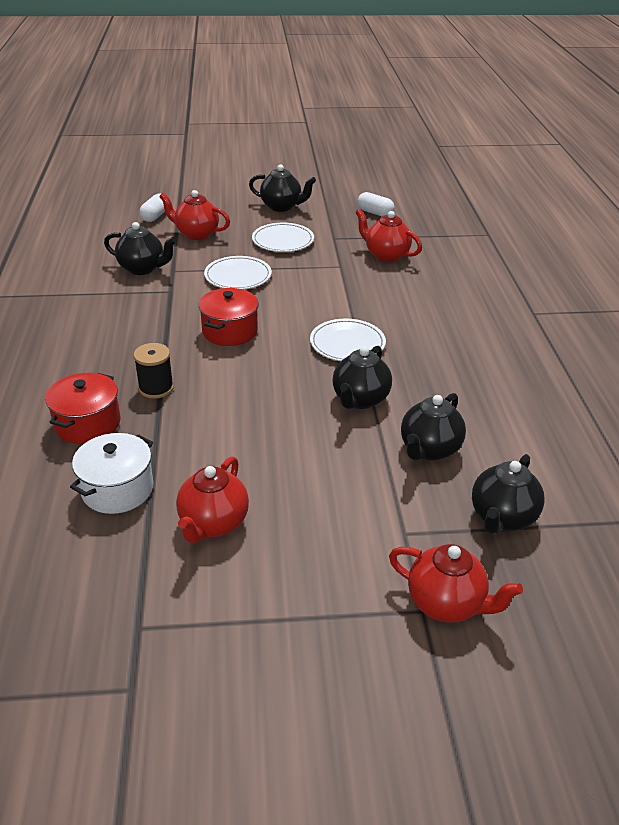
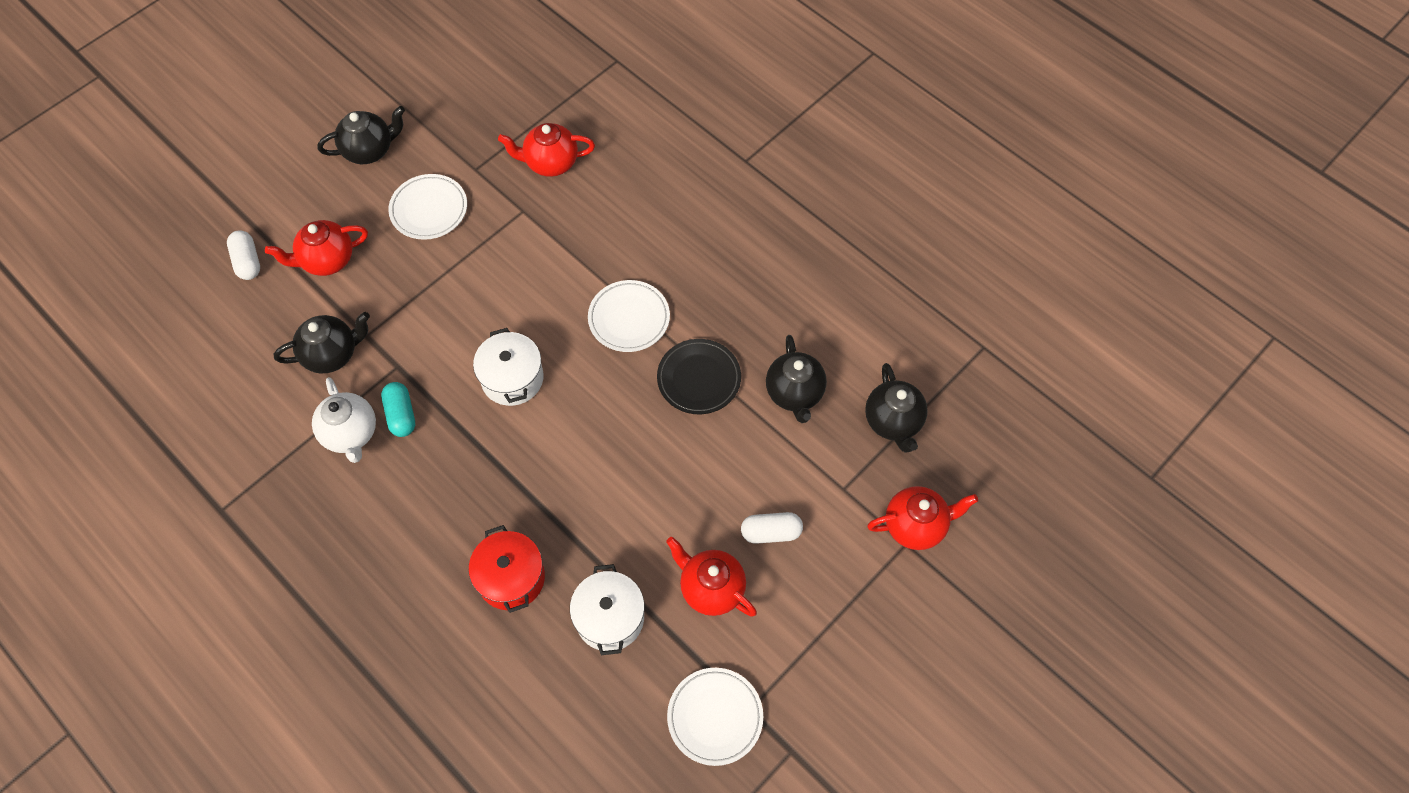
camera: 40 degrees left, 25 degrees up
black spool [134,343,174,399] -> none
red teapot [176,456,249,543] -> red teapot turned 150 degrees clockwise [666,537,757,617]
red pot [198,288,259,346] -> white pot [473,328,544,406]
white plate [204,256,272,290] -> white plate moved to [667,668,763,766]
black teapot [332,346,392,409] -> black plate [657,339,741,414]
white capsule [357,192,394,216] -> white capsule moved to [741,512,803,544]
none -> white teapot [312,377,376,463]
none -> turquoise capsule [381,382,415,437]

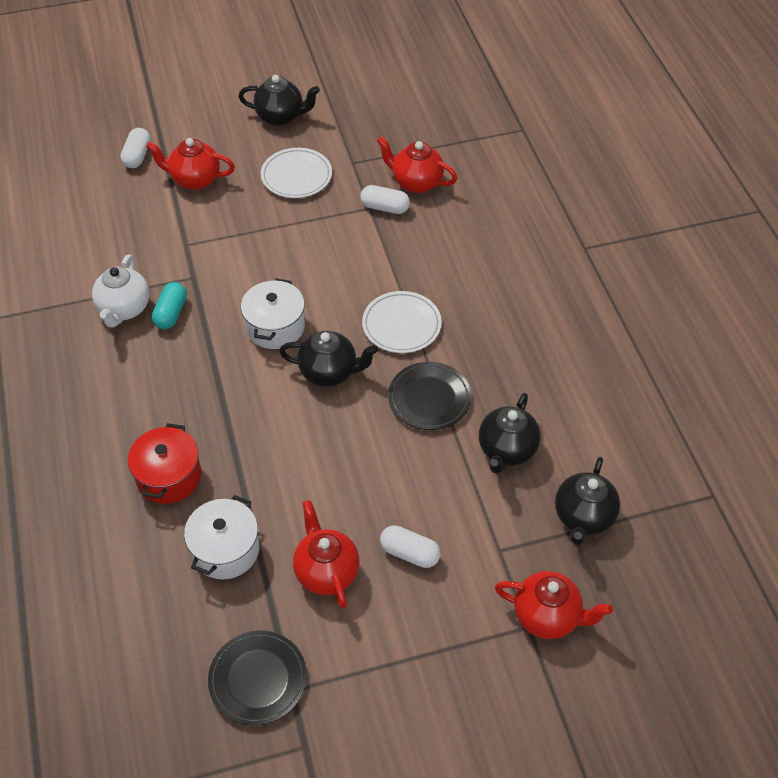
camera: 30 degrees right, 10 degrees down
black teapot [274,312,370,373] -> black teapot moved to [279,331,378,387]
white plate [667,668,763,766] -> black plate [208,631,307,726]
none -> white capsule [360,185,410,214]

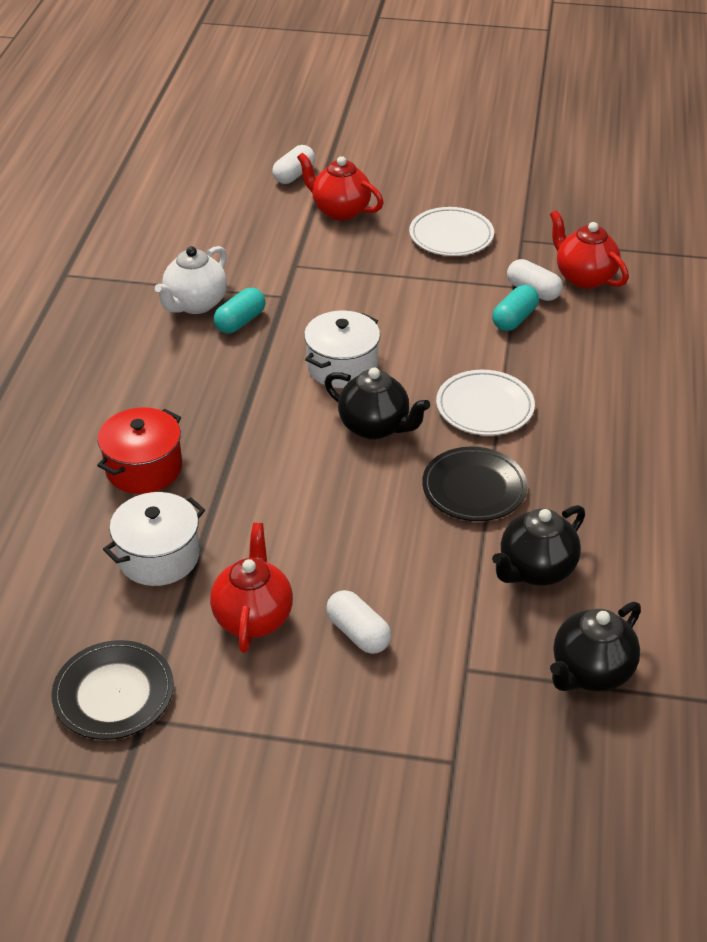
camera: 25 degrees right, 10 degrees down
black teapot [238,75,320,126] -> none
red teapot [495,571,613,639] -> none
none -> turquoise capsule [492,285,539,331]

